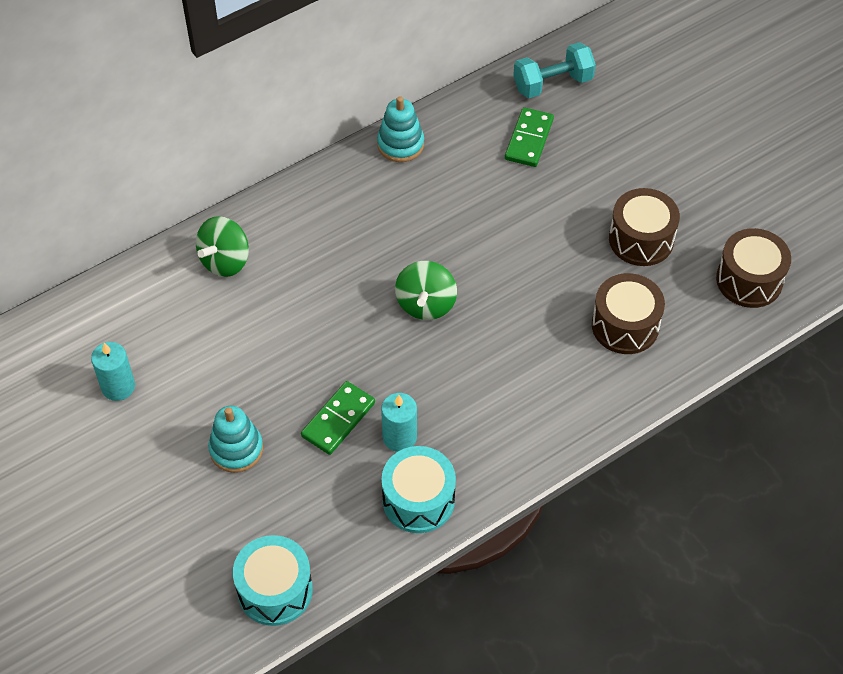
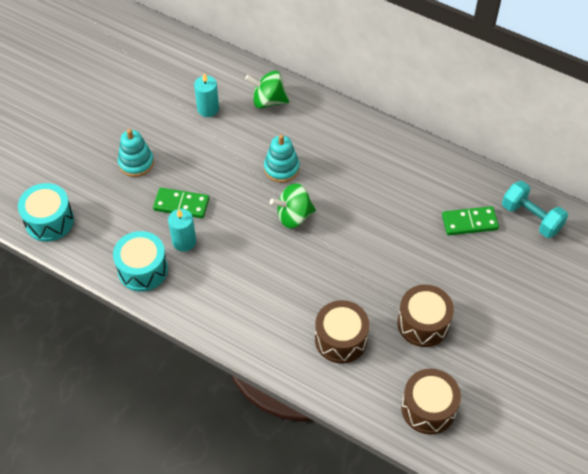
camera: 65 degrees right, 0 degrees up
turquoise candle [91,342,135,401] -> turquoise candle moved to [194,73,219,117]
turquoise stacking toy [377,96,424,162] -> turquoise stacking toy moved to [264,135,300,183]

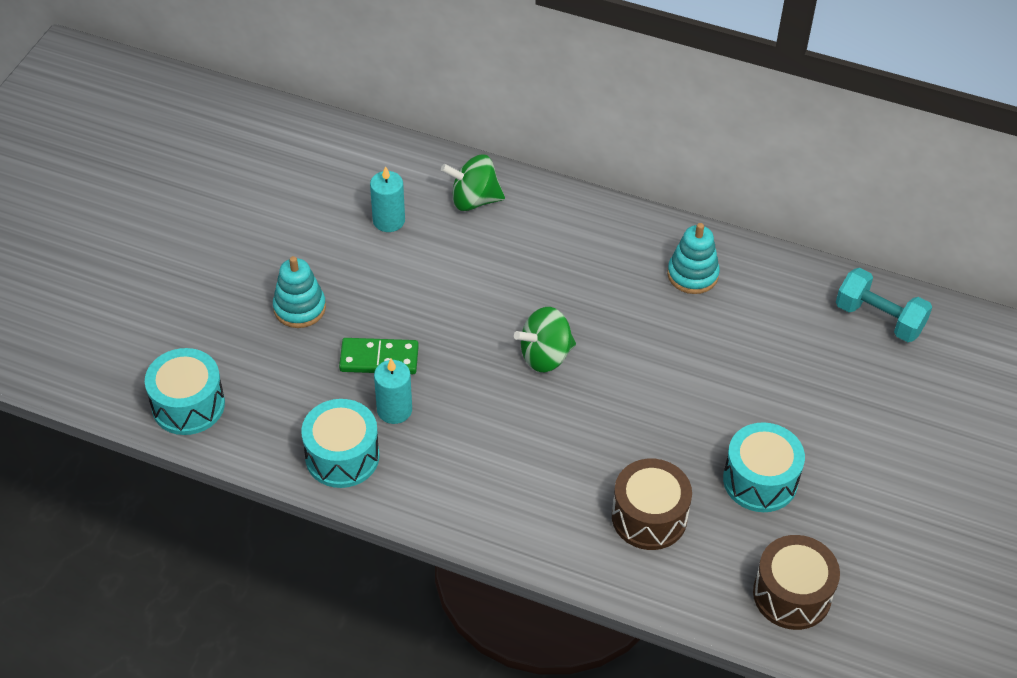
camera: 10 degrees left, 5 degrees down
turquoise stacking toy [264,135,300,183] -> turquoise stacking toy moved to [667,223,720,294]
brown drum [397,284,454,347] -> turquoise drum [723,422,805,512]
green domino [442,206,499,235] -> none

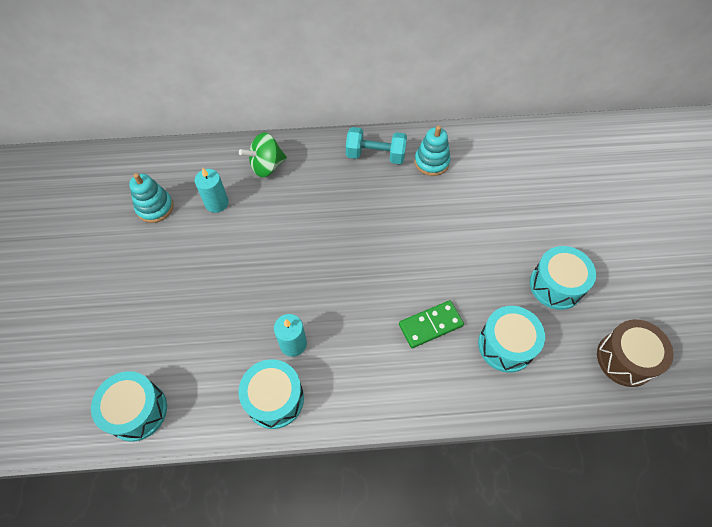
camera: 25 degrees left, 10 degrees up
turquoise stacking toy [273,256,326,328] -> turquoise stacking toy moved to [129,173,173,223]
green domino [339,338,419,374] -> green domino moved to [399,300,464,348]
green spinning top [514,307,576,372] -> none
brown drum [612,459,692,550] -> turquoise drum [478,306,545,373]
turquoise dumbbell [836,268,932,342] -> turquoise dumbbell moved to [346,127,407,164]

